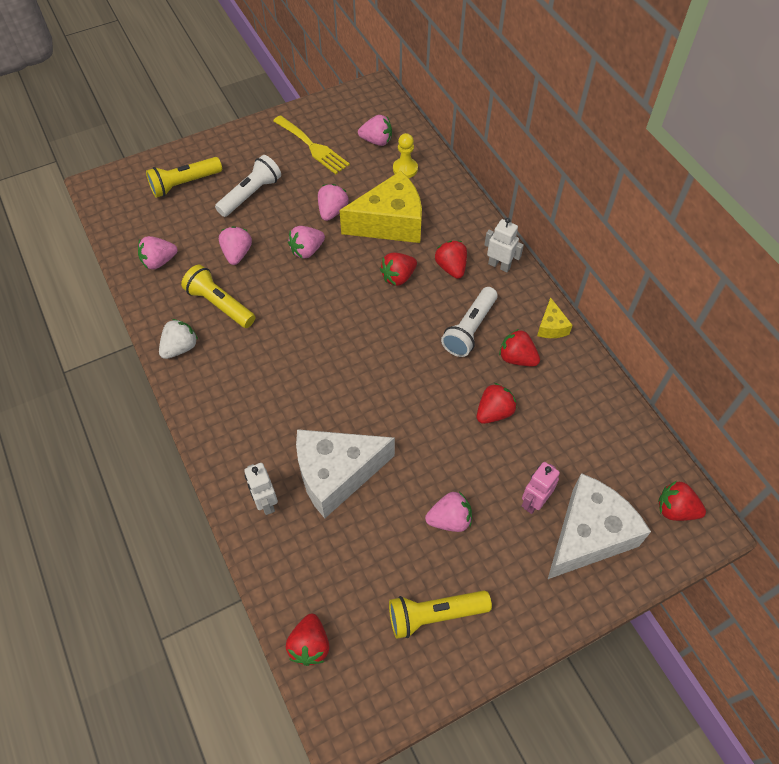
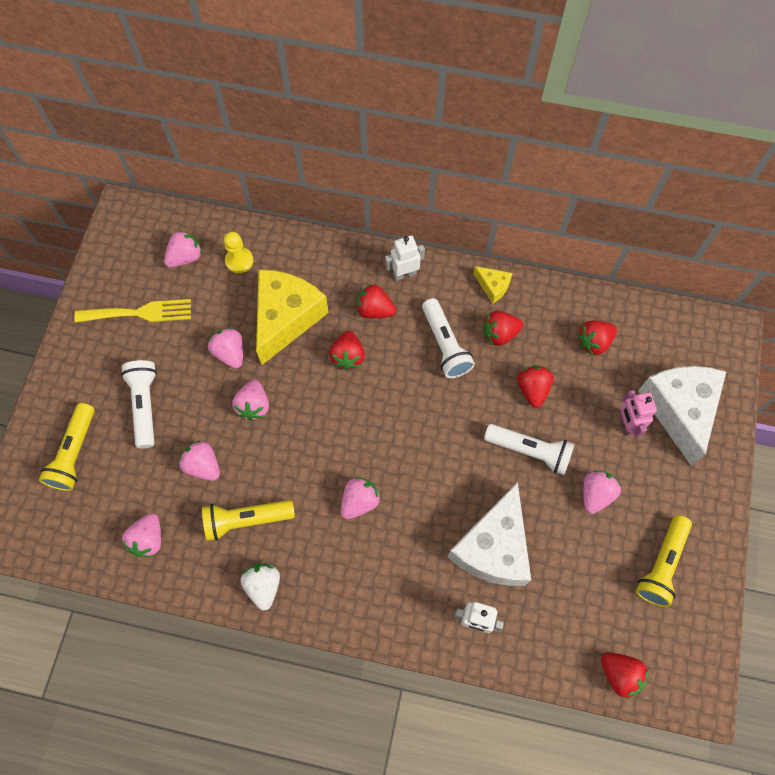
camera: 50 degrees left, 10 degrees up
red strawberry [658,481,706,521] -> red strawberry moved to [577,320,617,355]
none -> pink strawberry [341,477,381,519]
none -> white flashlight [484,424,575,475]

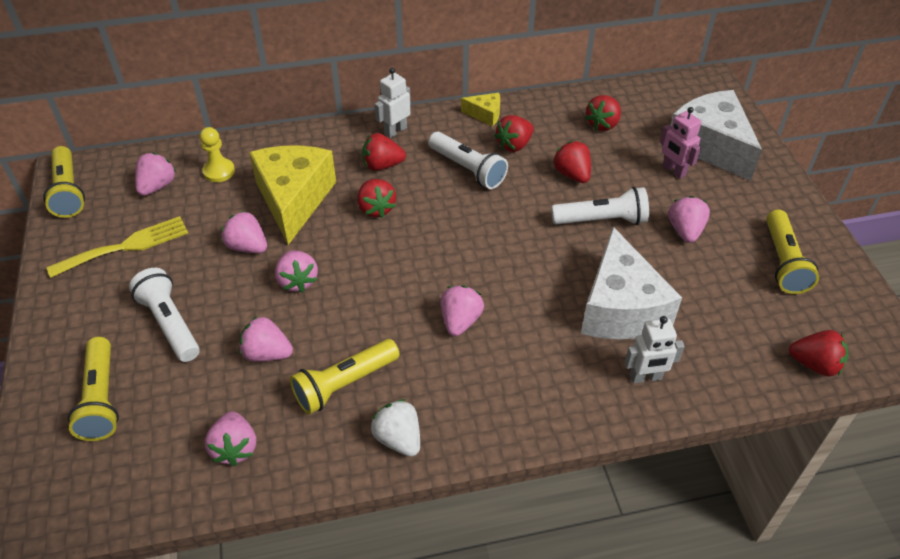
camera: 25 degrees left, 20 degrees down
none -> yellow flashlight [43,146,85,218]

